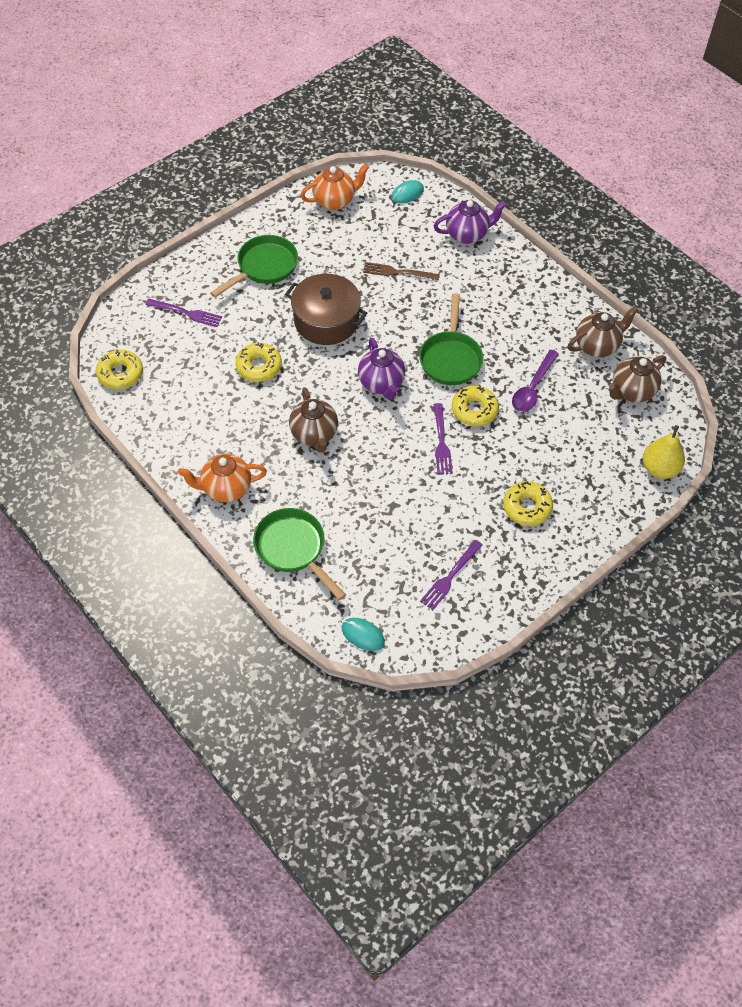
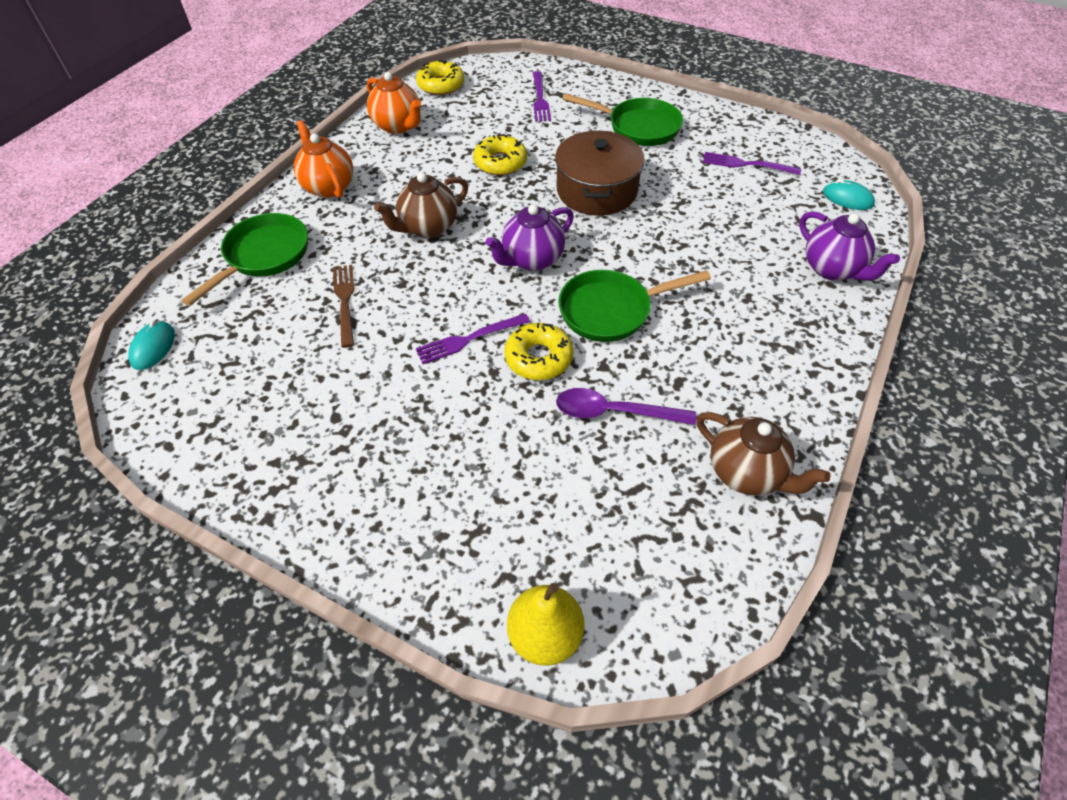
camera: 70 degrees right, 5 degrees down
orange teapot [300,164,369,210] -> orange teapot moved to [367,72,421,134]
brown fork [363,262,440,280] -> brown fork moved to [333,265,354,348]
purple fork [420,540,483,610] -> purple fork moved to [703,152,801,175]
yellow donut [503,481,553,526] -> none
brown teapot [609,355,666,402] -> none

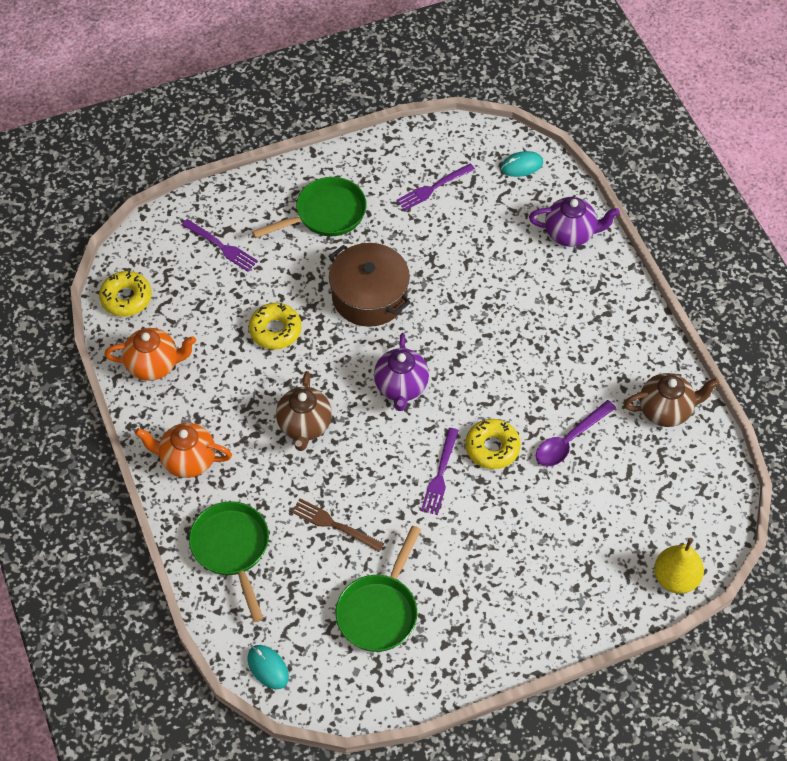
camera: 50 degrees left, 5 degrees up
green pan [558,270,711,342] -> green pan moved to [336,526,421,652]

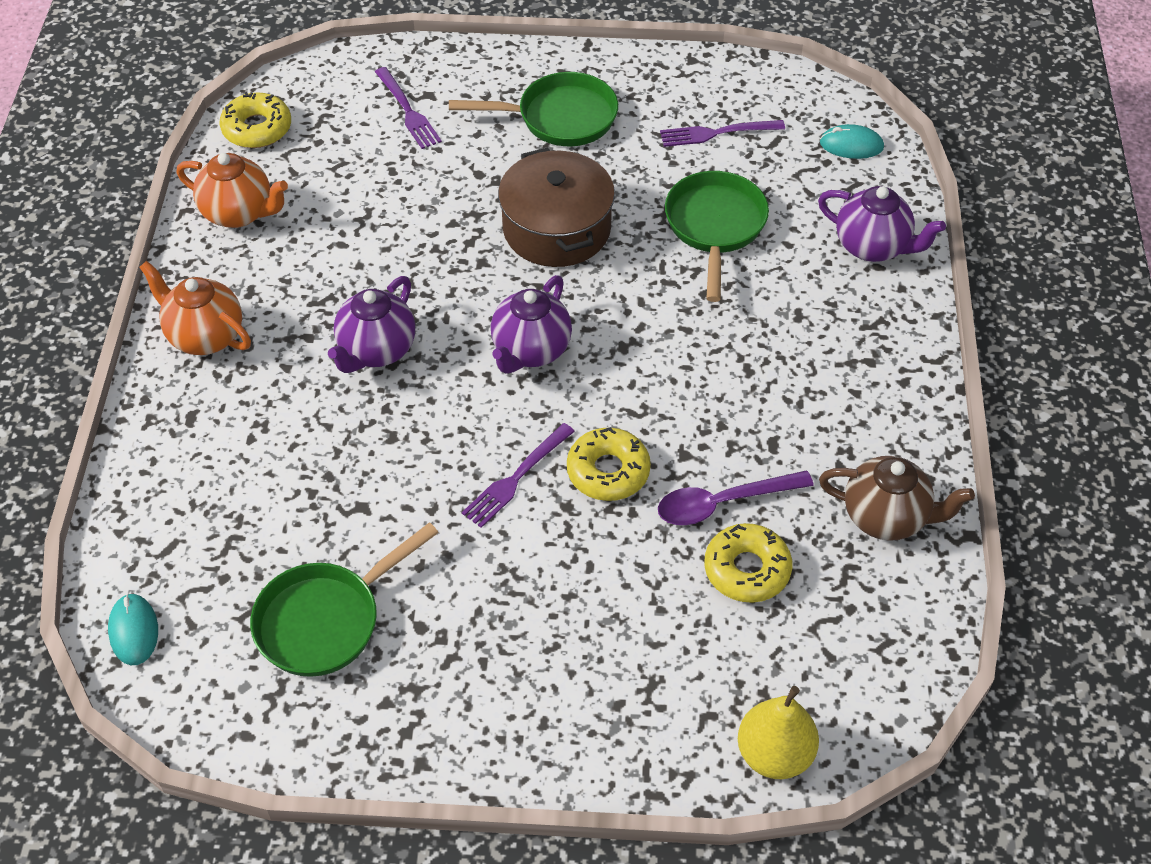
camera: 25 degrees right, 5 degrees down
green pan [189,501,269,622] -> green pan moved to [665,171,769,302]
yellow donut [249,303,302,350] -> yellow donut moved to [704,523,792,603]
brown teapot [276,371,332,451] -> purple teapot [328,276,415,373]
brown fork [291,498,384,552] -> none

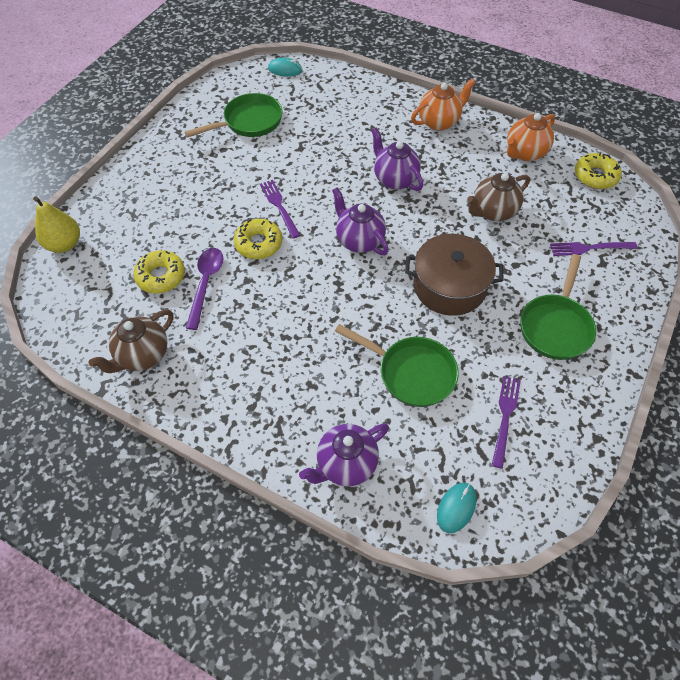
camera: 115 degrees right, 5 degrees up
green pan [250,522,439,677] -> green pan turned 75 degrees clockwise [185,93,283,137]
none -> brown teapot [467,173,530,221]

